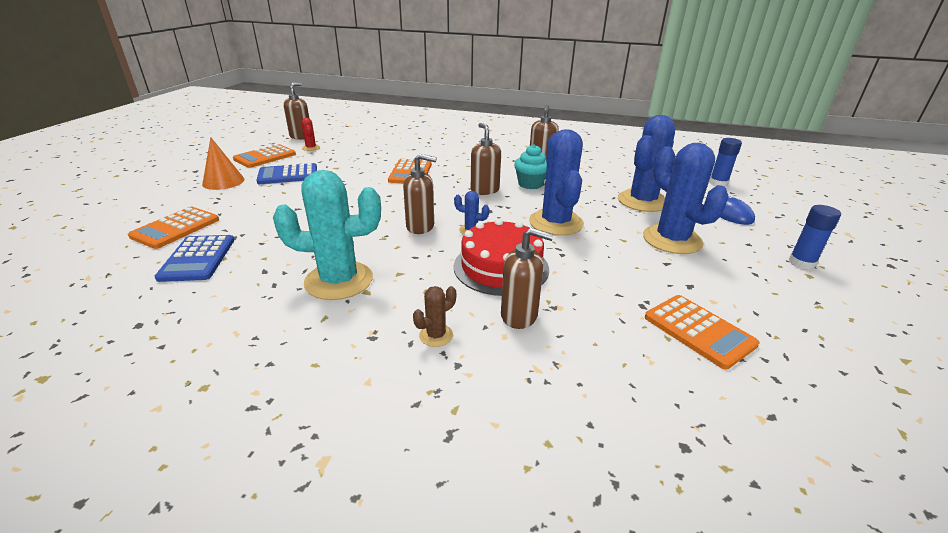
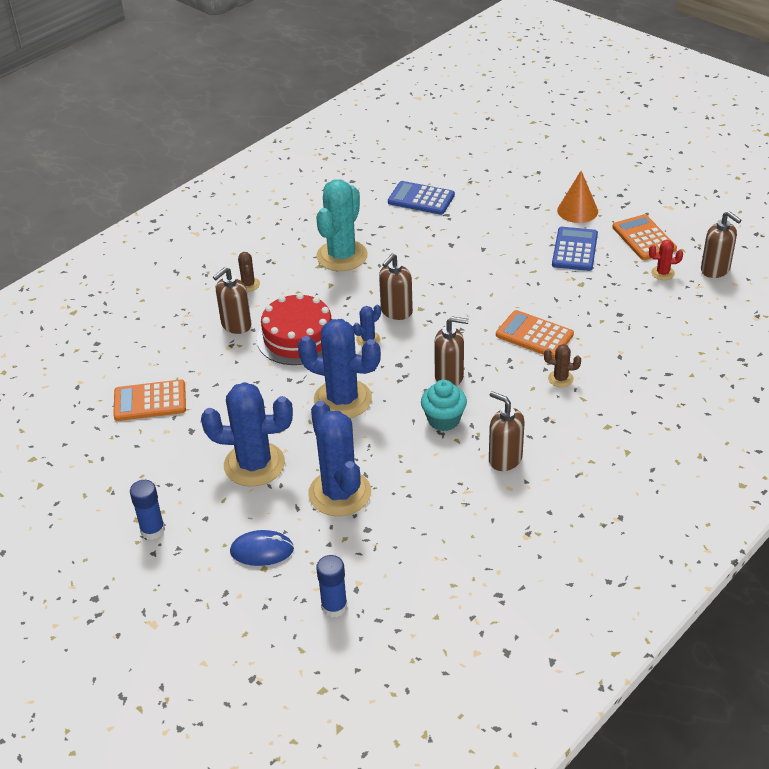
camera: 120 degrees right, 10 degrees up
orange calculator [128,207,219,249] -> none
none -> brown cactus [544,344,581,387]

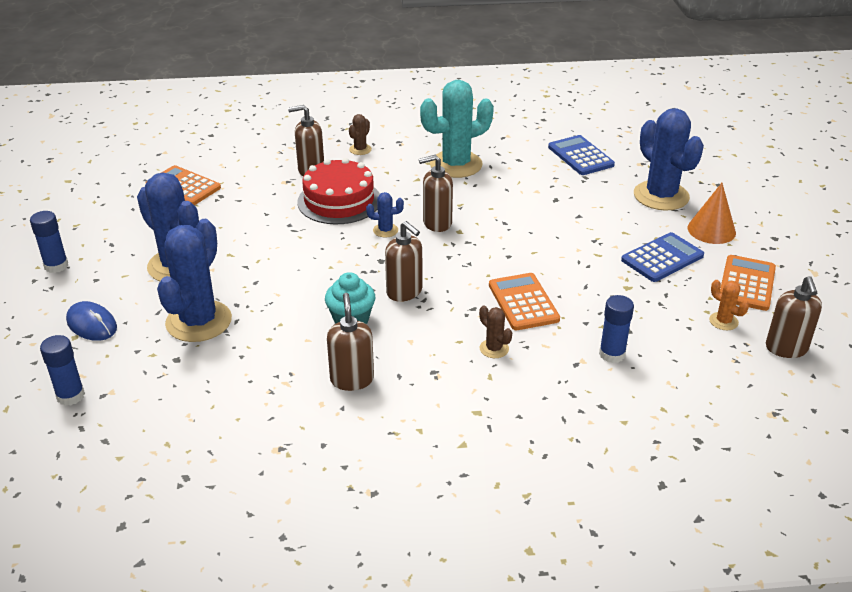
camera: 40 degrees right, 5 degrees down
blue cactus [298,319,381,418] -> blue cactus moved to [634,108,704,211]
red cactus [649,240,683,280] -> orange cactus [709,280,749,330]
none -> blue glue stick [599,295,634,363]

